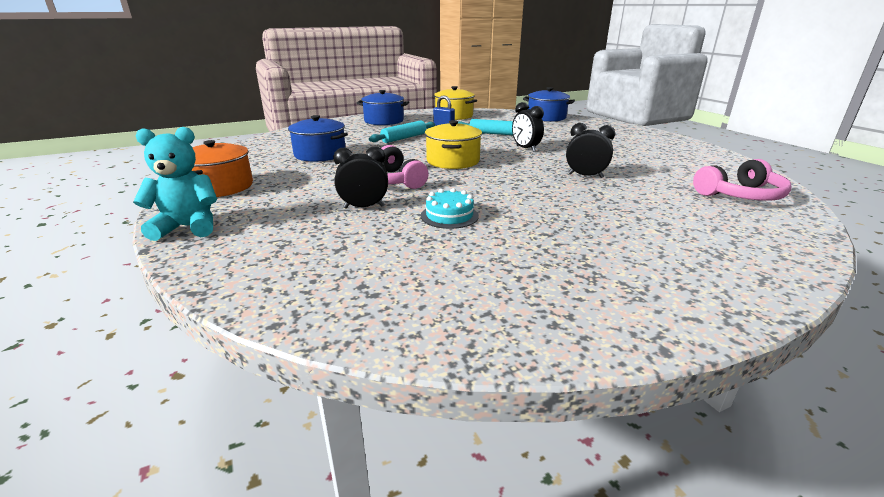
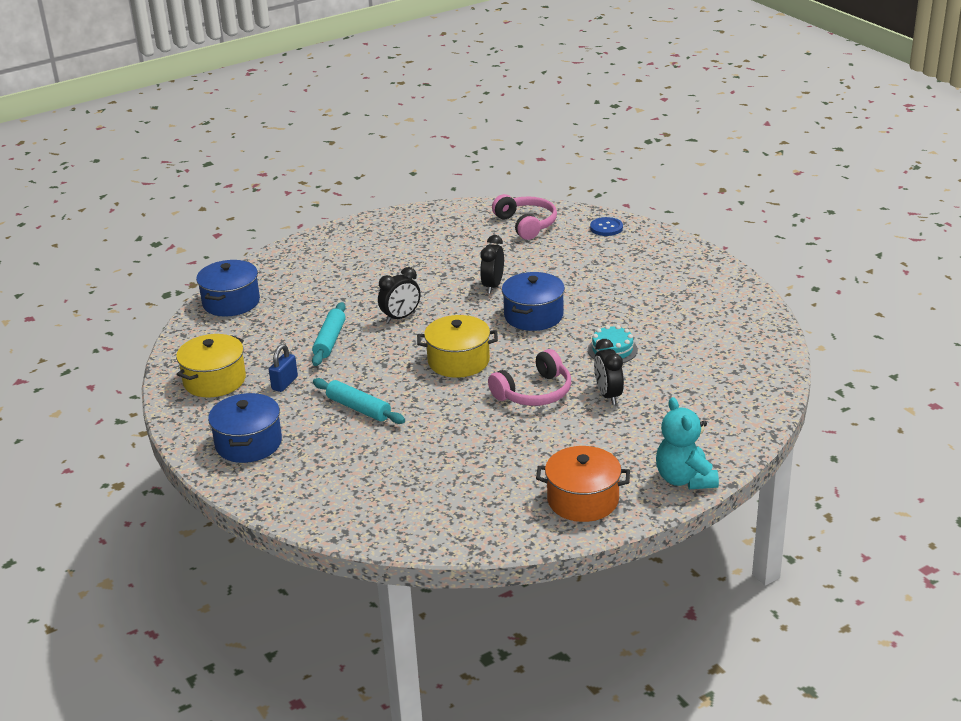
camera: 95 degrees left, 5 degrees up
blue pot [288,115,348,162] -> blue pot moved to [502,272,565,331]
none -> blue button [590,217,623,236]

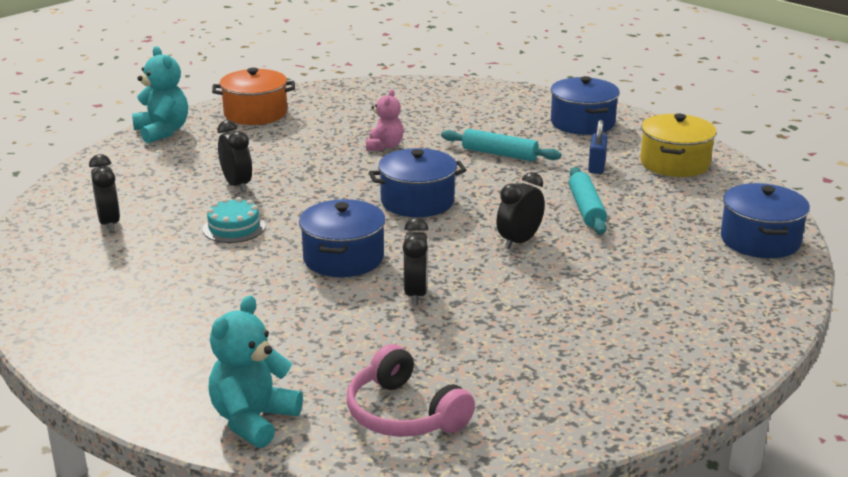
camera: 165 degrees right, 5 degrees down
yellow pot [417,315,498,378] -> blue pot [369,148,466,217]
pink headphones [488,349,571,406] -> none
blue button [590,217,623,236] -> turquoise teddy bear [208,295,303,448]
none -> black clock [89,154,120,232]
none -> pink teddy bear [366,89,404,151]

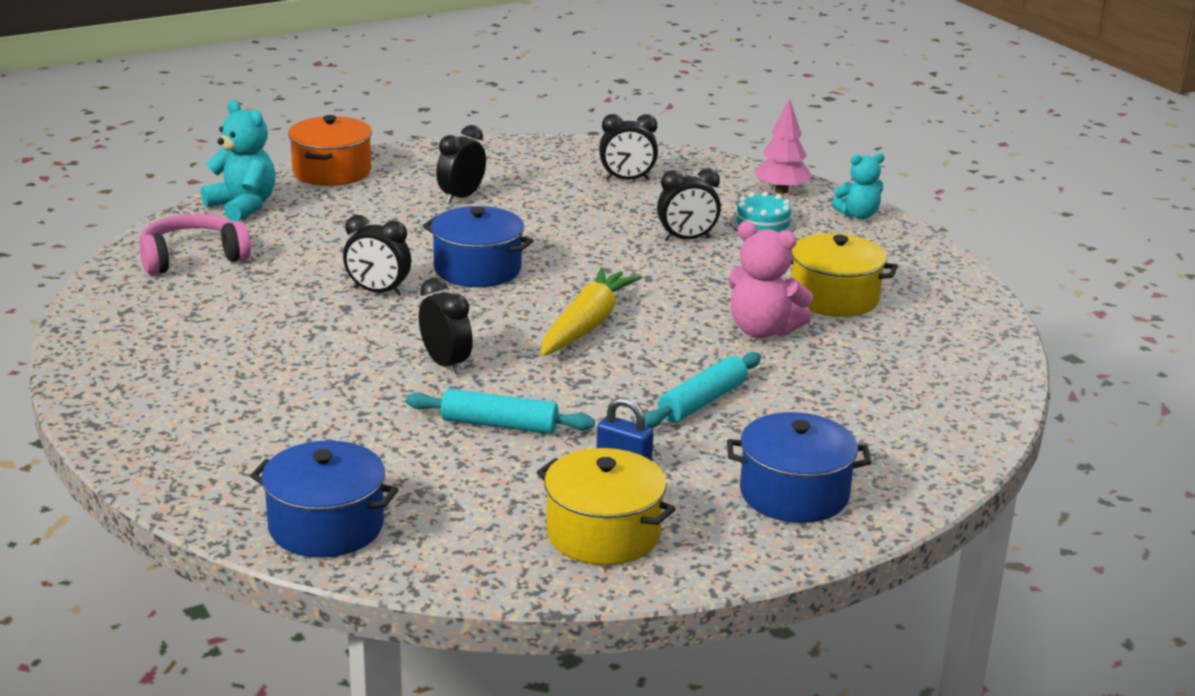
camera: 105 degrees right, 0 degrees up
turquoise teddy bear [132,46,188,143] -> turquoise teddy bear [832,153,884,219], size x0.67
turquoise cake [203,197,266,243] -> turquoise cake moved to [730,192,796,233]
orange pot [212,68,295,125] -> orange pot moved to [288,115,372,186]
pink teddy bear [366,89,404,151] -> pink teddy bear [729,221,813,338], size x1.50
blue pot [369,148,466,217] -> yellow carrot [541,267,642,356]
none -> black clock [436,125,486,204]
none -> pink tree [754,99,811,194]
none -> yellow pot [791,233,898,317]

